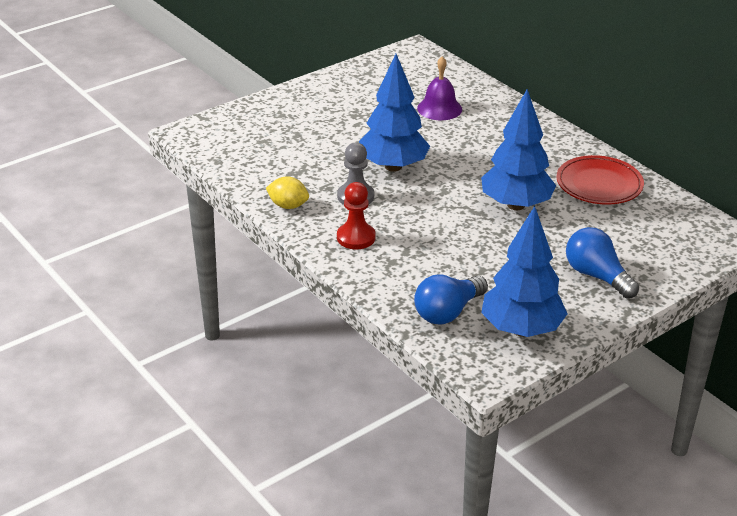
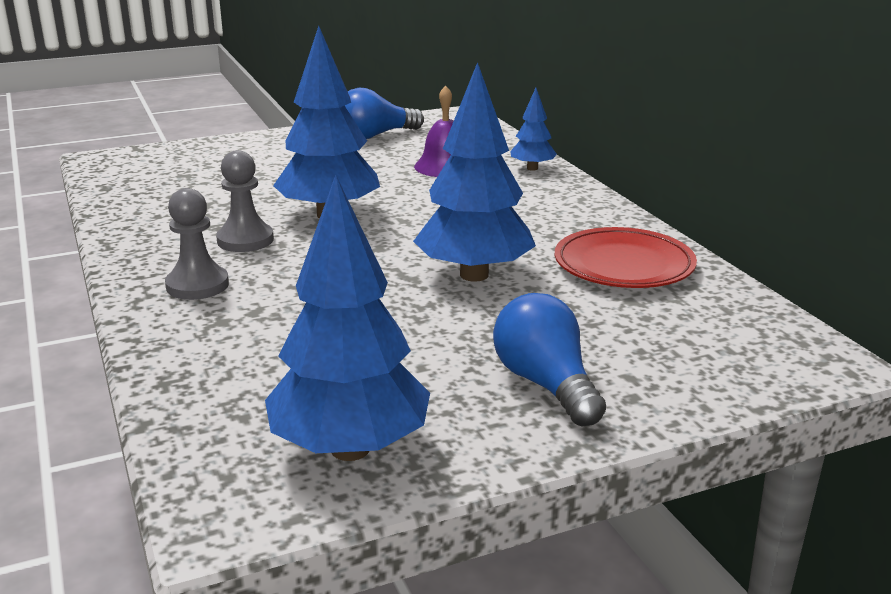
camera: 15 degrees right, 10 degrees down
yellow lemon [266,176,309,209] -> none
red pawn [337,182,375,249] -> grey pawn [165,188,229,300]
blue light bulb [414,275,488,325] -> blue light bulb moved to [344,88,424,139]
none -> blue tree [510,88,557,171]

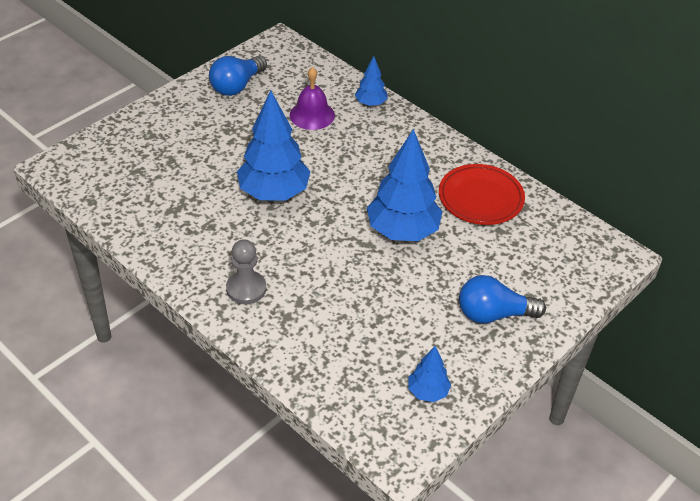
camera: 25 degrees left, 20 degrees up
grey pawn [216,150,274,252] -> none
blue tree [265,175,430,461] -> blue tree [409,346,451,402], size x0.50
blue light bulb [493,293,606,426] -> blue light bulb turned 45 degrees counterclockwise [459,275,546,324]

